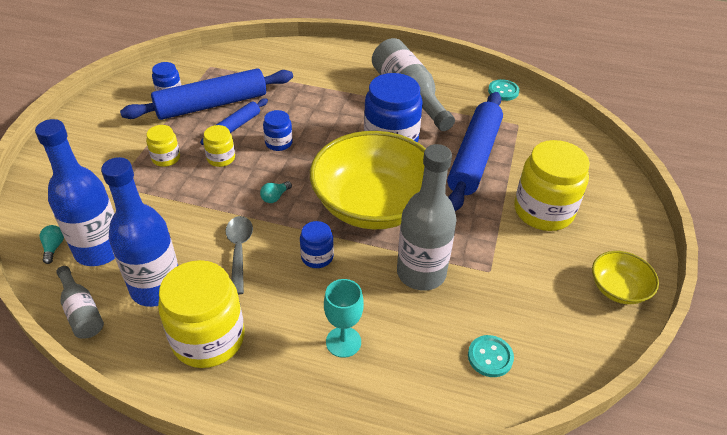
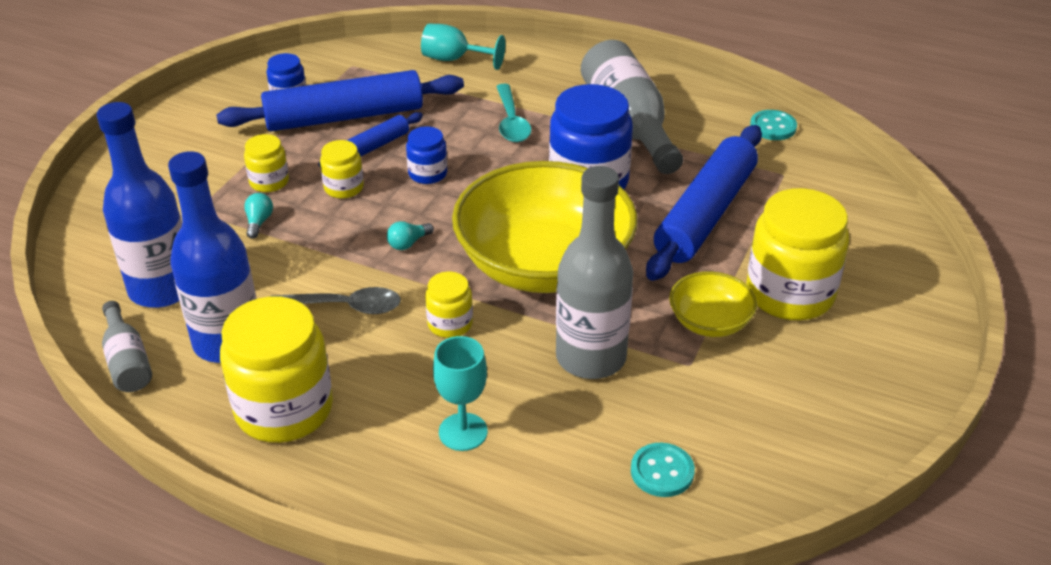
camera: 10 degrees right, 5 degrees down
turquoise light bulb [40,225,64,264] -> turquoise light bulb moved to [244,193,273,239]
grey spoon [225,216,253,295] -> grey spoon turned 90 degrees clockwise [270,287,401,314]
blue jar [300,221,334,268] -> yellow jar [425,272,473,338]
yellow bowl [592,251,659,304] -> yellow bowl moved to [669,271,757,337]
none -> turquoise goblet [421,24,505,70]
none -> turquoise spoon [496,84,531,142]

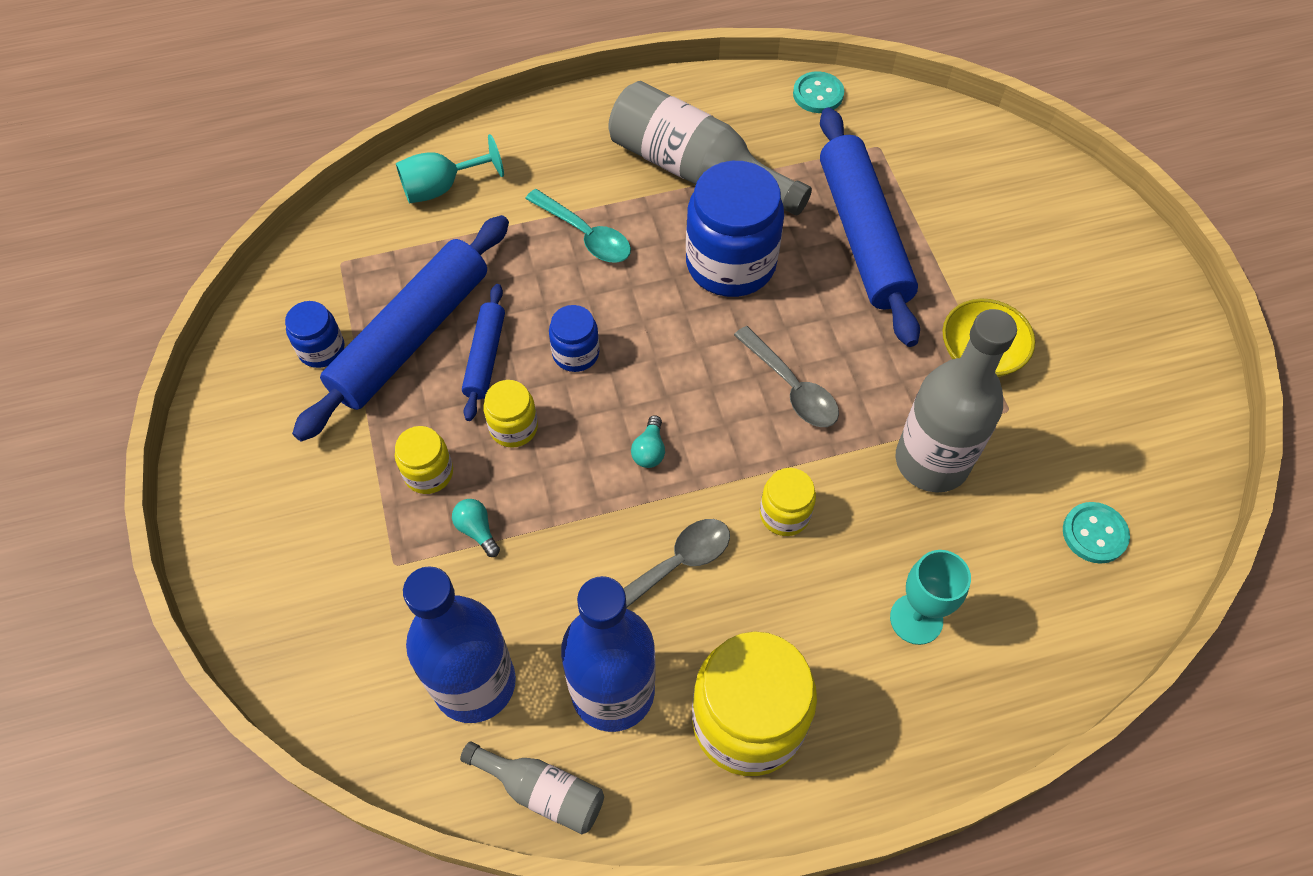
camera: 40 degrees left, 20 degrees up
yellow bowl [452,161,638,293] -> grey spoon [734,326,839,427]
yellow jar [746,188,849,320] -> none

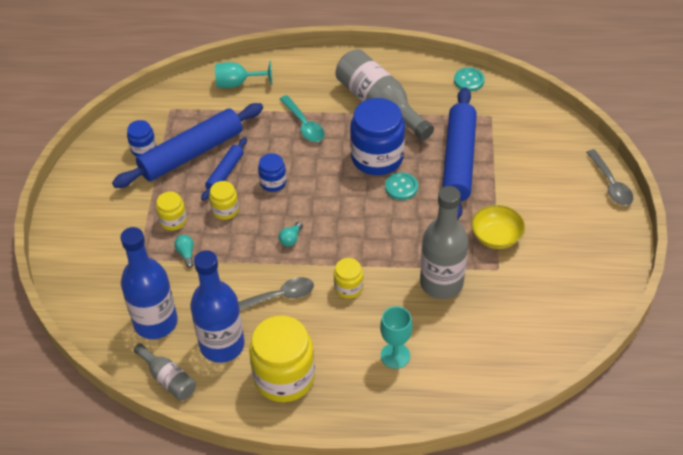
camera: 20 degrees right, 10 degrees down
grey spoon [734,326,839,427] -> grey spoon moved to [586,149,633,206]
turquoise button [1063,502,1130,564] -> turquoise button moved to [385,172,418,200]

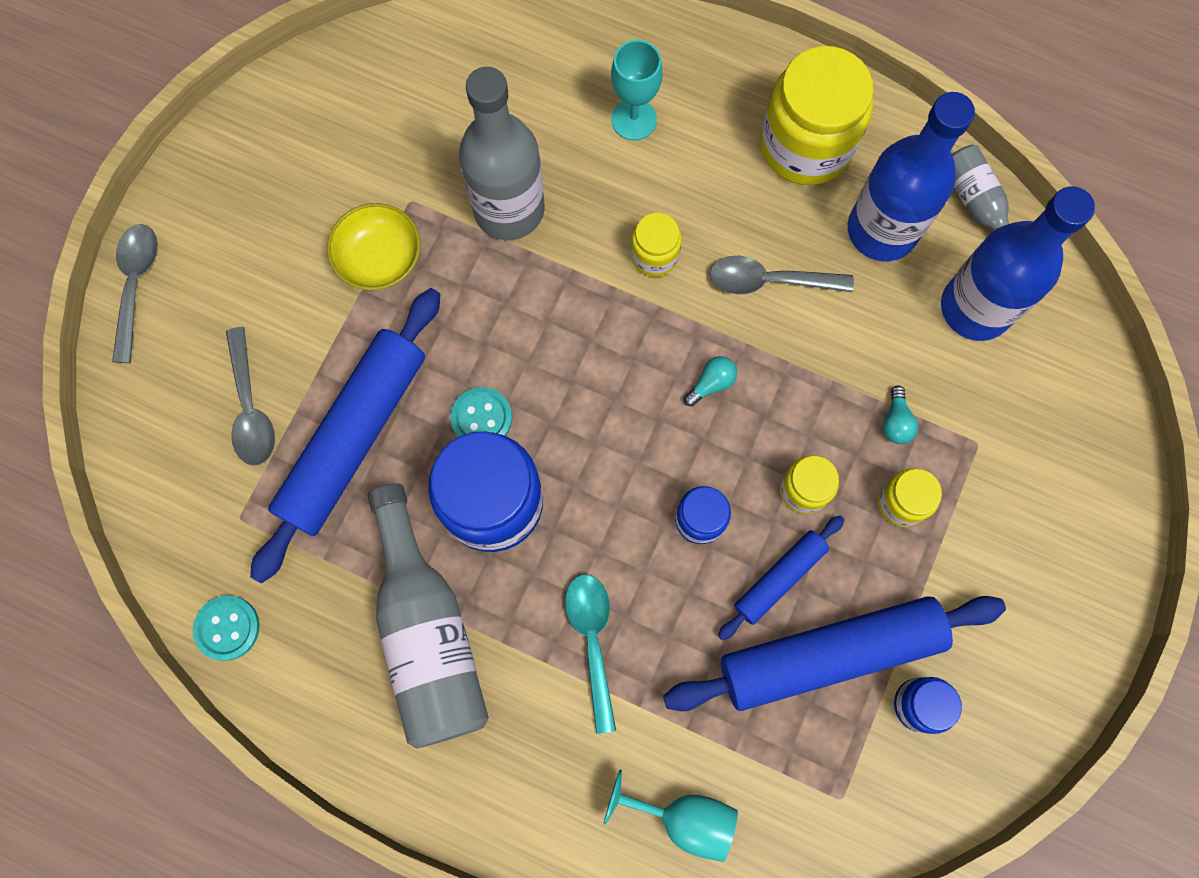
camera: 160 degrees left, 25 degrees up
none -> grey spoon [226,327,275,466]

